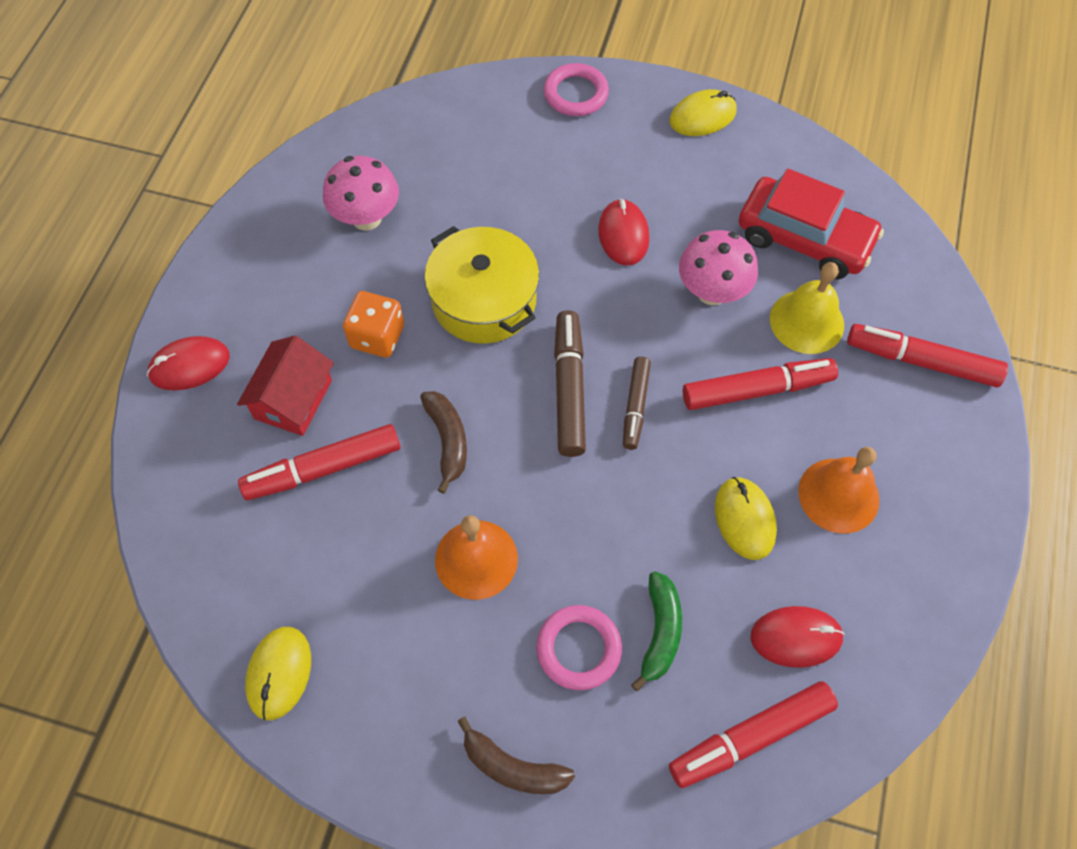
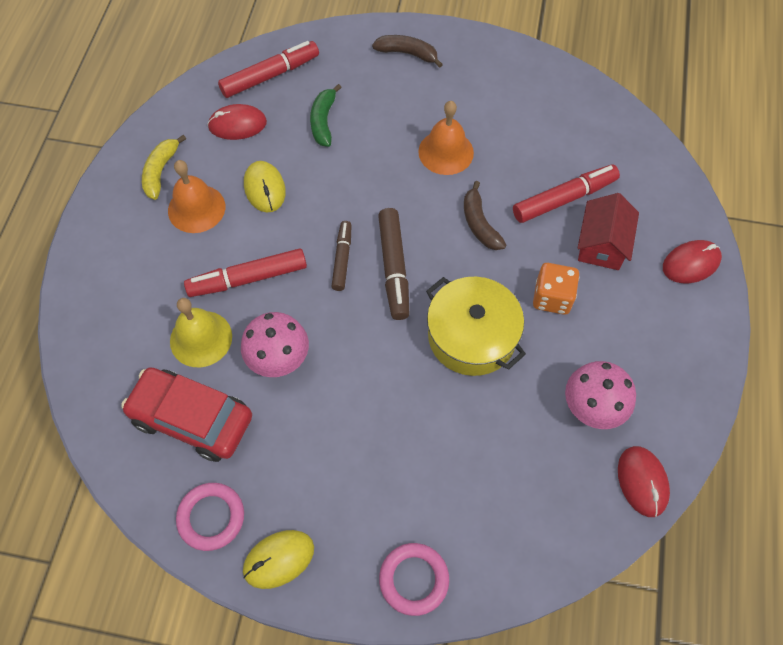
camera: 175 degrees right, 0 degrees up
yellow mouse [245,627,311,720] -> none
pink ring [536,605,622,690] -> pink ring moved to [176,483,244,551]
red mouse [598,199,650,266] -> red mouse moved to [618,446,670,517]
red marker [847,324,1008,387] -> none
none -> yellow banana [142,135,186,200]

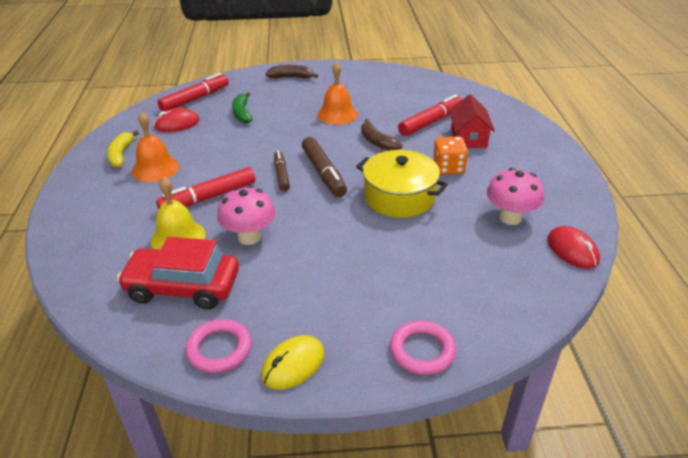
camera: 15 degrees left, 25 degrees down
yellow mouse [244,161,286,213] -> none
red mouse [663,240,722,283] -> none

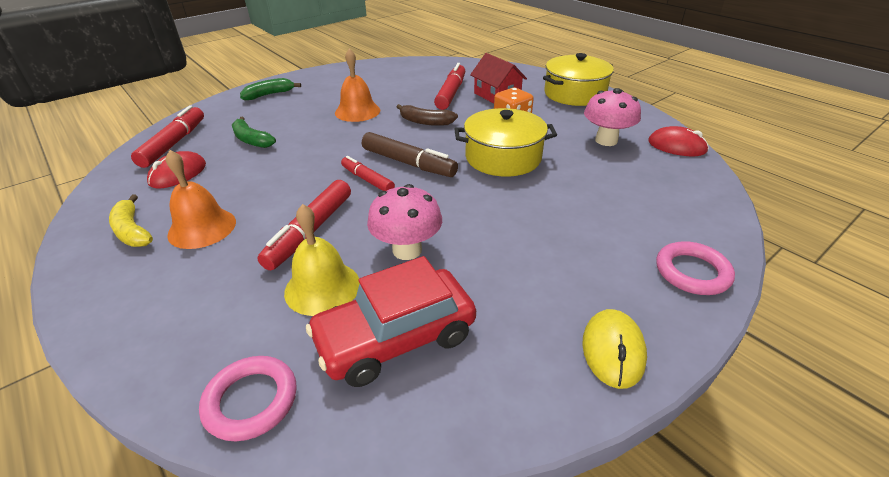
camera: 35 degrees left, 0 degrees up
pink ring [185,319,251,373] -> pink ring moved to [199,356,297,442]
brown banana [265,65,318,79] -> green banana [240,78,301,101]
brown marker [274,151,290,191] -> red marker [341,156,395,191]
none -> yellow pot [543,53,614,106]

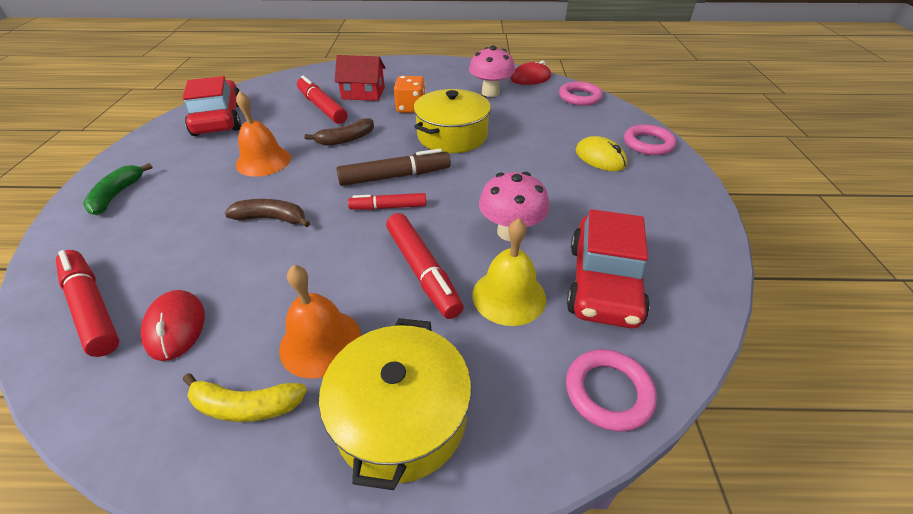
camera: 50 degrees left, 5 degrees up
green banana [232,117,276,148] -> none
yellow pot [543,53,614,106] -> yellow pot moved to [319,318,471,490]
yellow mouse [582,309,647,389] -> yellow mouse moved to [576,136,627,171]
none -> red car [182,76,241,136]
none -> brown banana [225,199,310,227]
none -> pink ring [559,81,603,106]

